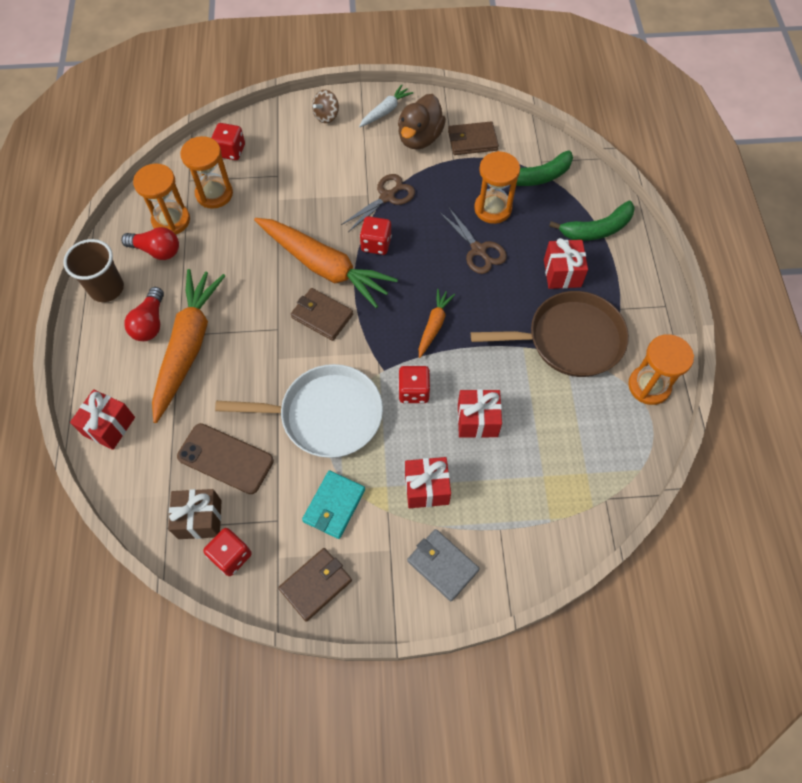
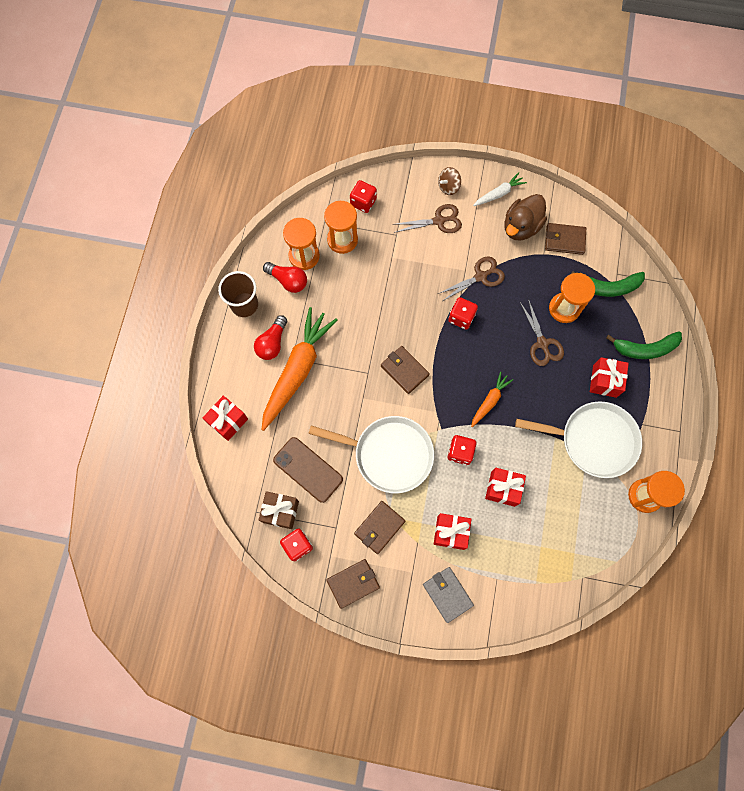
camera: 15 degrees right, 10 degrees up
orange carrot [254,218,398,308] -> none
turquoise wallet [302,470,365,539] -> brown wallet [354,501,405,554]
brown pan [471,291,629,377] -> white pan [515,401,642,478]
none -> brown scissors [392,204,462,233]

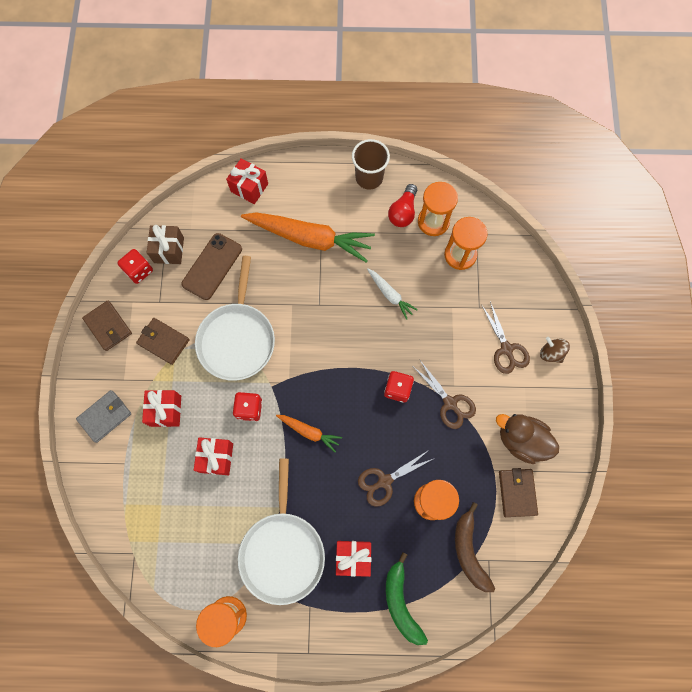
camera: 80 degrees right, 0 degrees up
red light bulb [254,315,287,360] -> none
red dice [350,180,377,213] -> none
brown wallet [381,346,430,394] -> none
white carrot [473,172,527,206] -> white carrot moved to [367,269,418,320]
green banana [571,271,645,297] -> brown banana [455,502,495,592]

